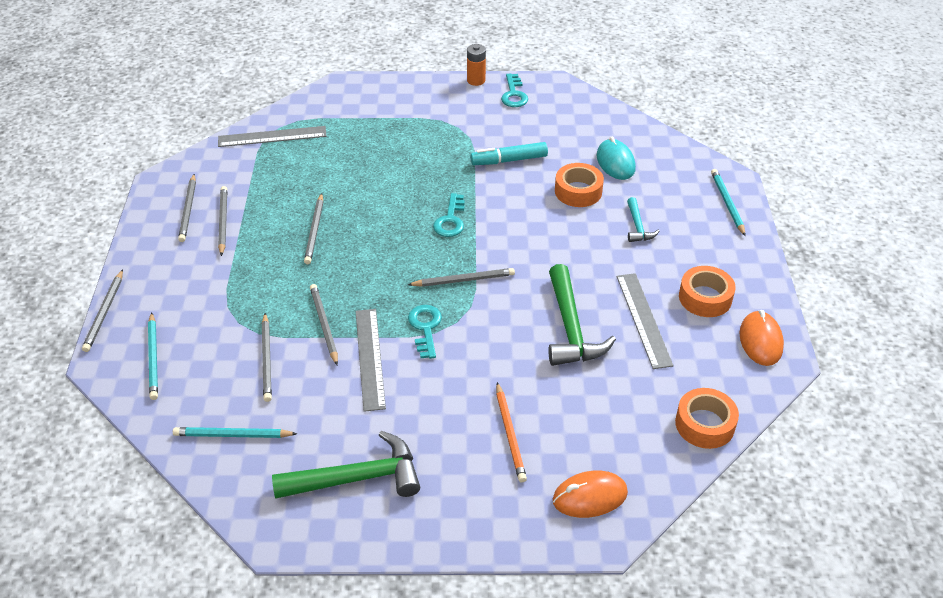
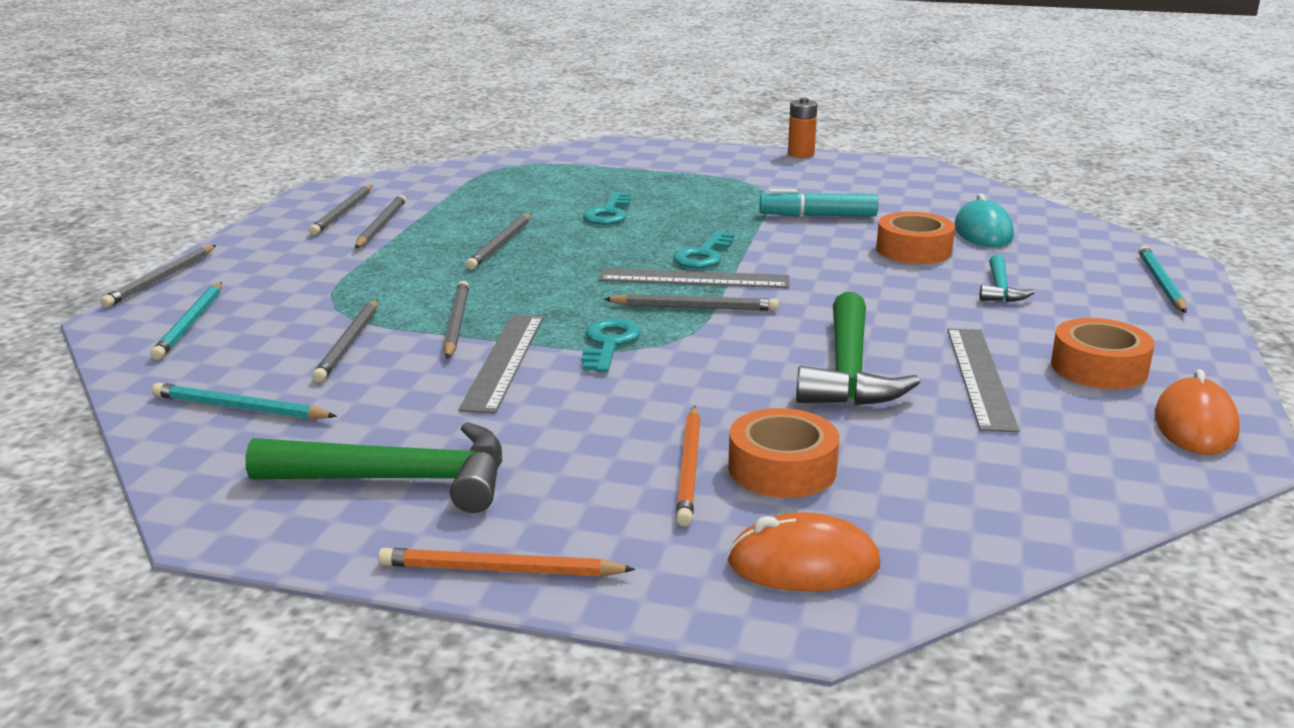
camera: 15 degrees right, 20 degrees down
grey ruler [218,126,326,147] -> grey ruler moved to [599,268,789,288]
turquoise key [501,74,528,107] -> turquoise key moved to [583,192,631,225]
orange tape [675,388,739,449] -> orange tape moved to [728,408,839,498]
none -> orange pencil [378,548,636,576]

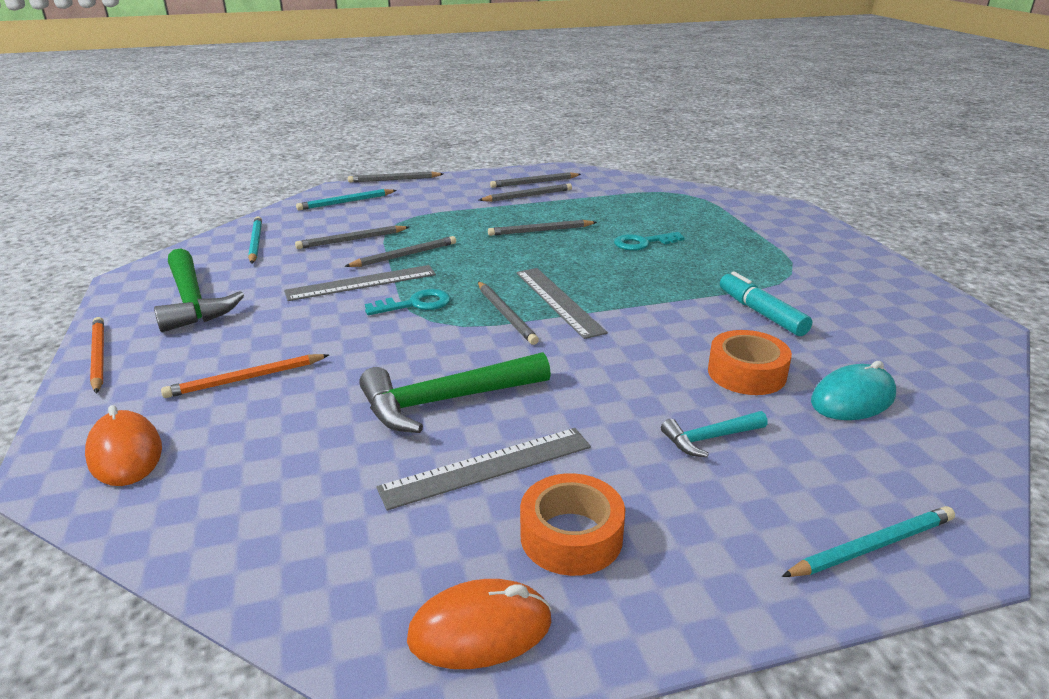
camera: 60 degrees right, 5 degrees up
turquoise key [673,231,734,268] -> none
orange tape [728,408,839,498] -> none
orange battery [788,98,818,158] -> none

